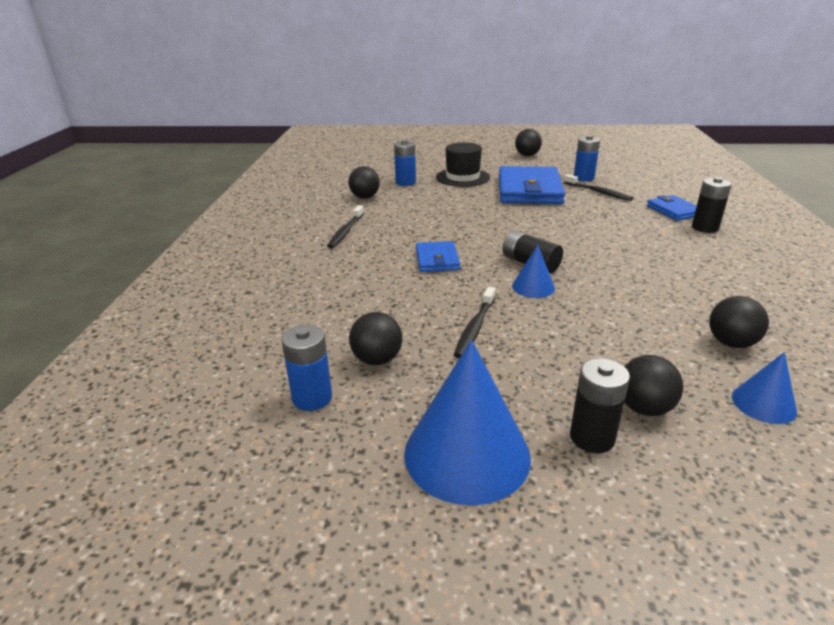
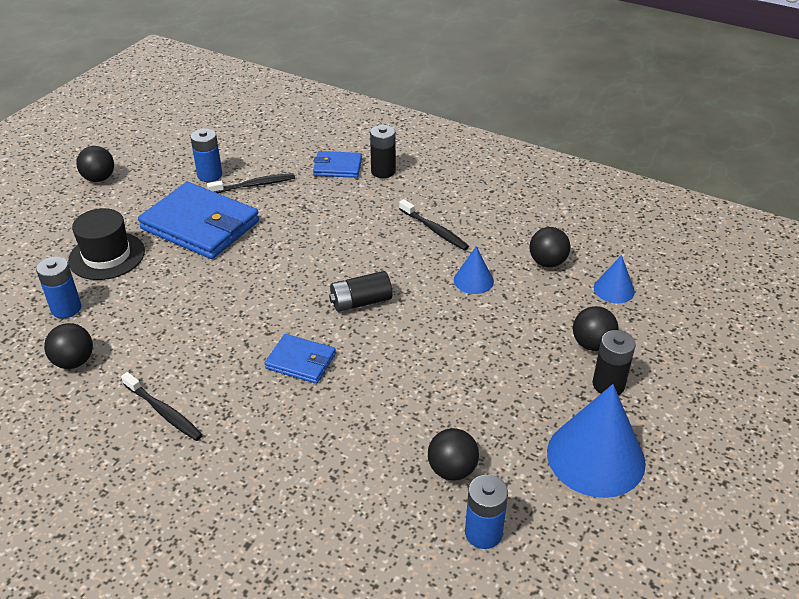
camera: 65 degrees left, 10 degrees up
black toothbrush [454,287,496,358] -> black toothbrush moved to [399,199,469,250]
blue cone [512,245,555,298] -> blue cone moved to [454,246,494,294]

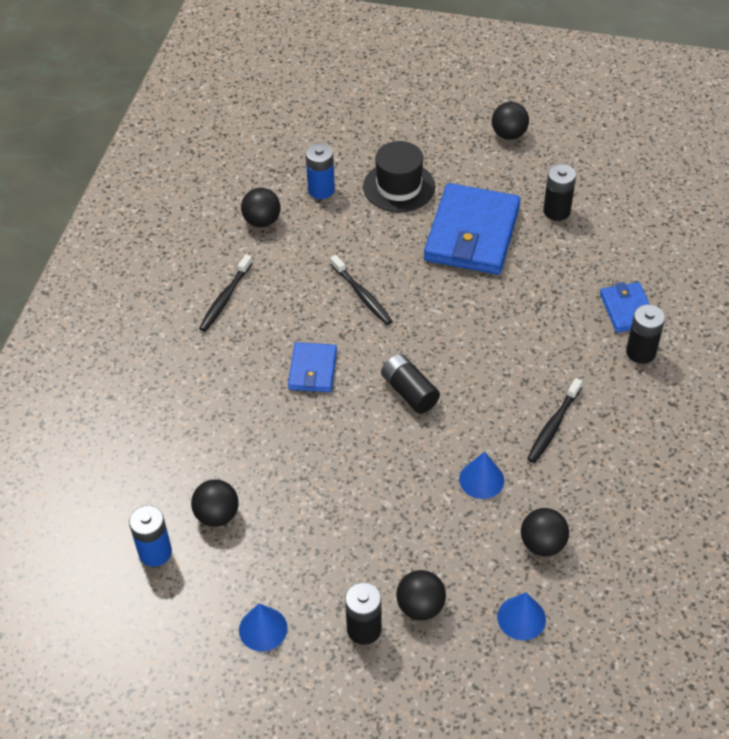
camera: 75 degrees right, 10 degrees up
blue battery [190,128,222,182] -> black battery [543,164,576,221]
black toothbrush [207,173,295,193] -> black toothbrush moved to [330,255,392,325]
blue cone [547,384,646,498] -> blue cone [239,604,288,651], size x0.50

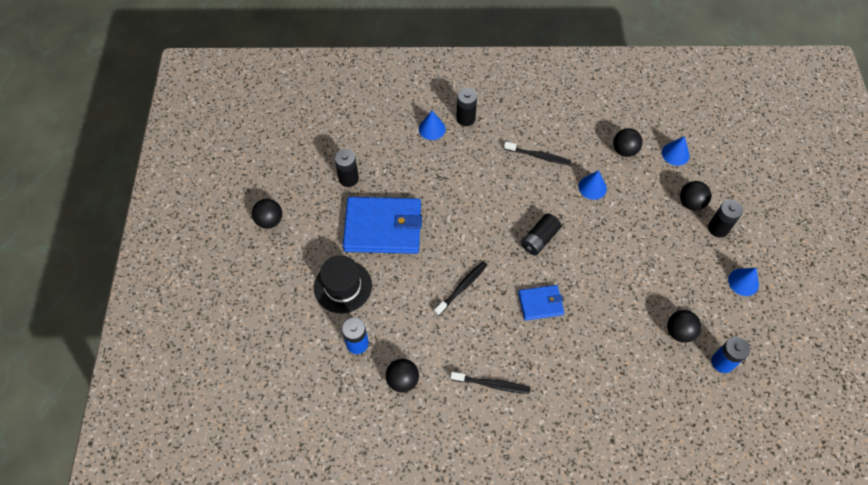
camera: 105 degrees left, 10 degrees up
blue wallet [600,282,650,333] -> blue cone [419,111,446,140]

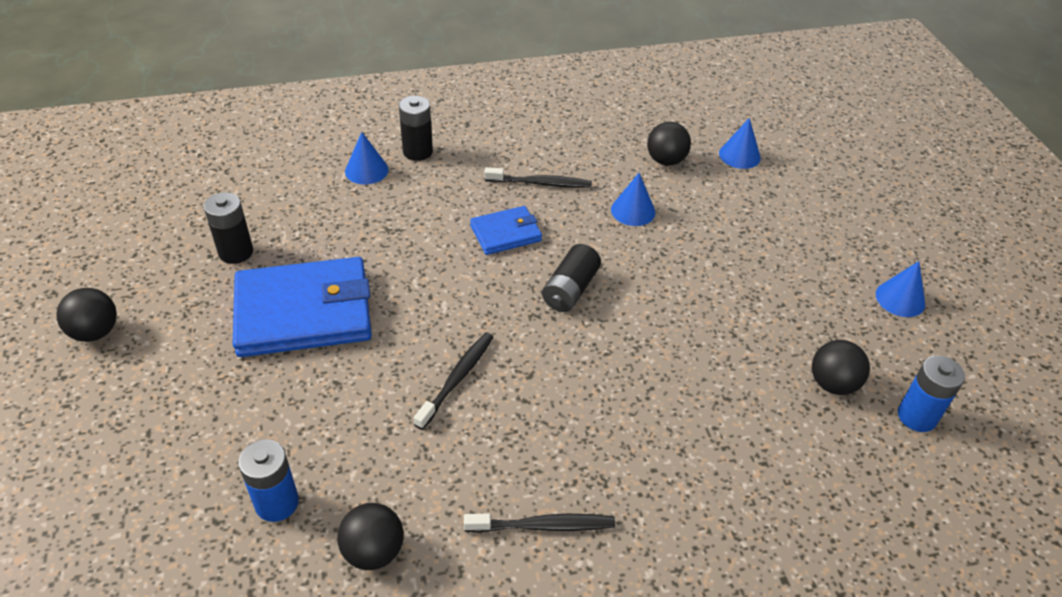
camera: 15 degrees left, 15 degrees down
black hat [314,255,372,313] -> none
blue wallet [518,285,564,321] -> blue wallet moved to [470,206,542,255]
black ball [680,181,711,211] -> none
black battery [708,200,743,238] -> none

